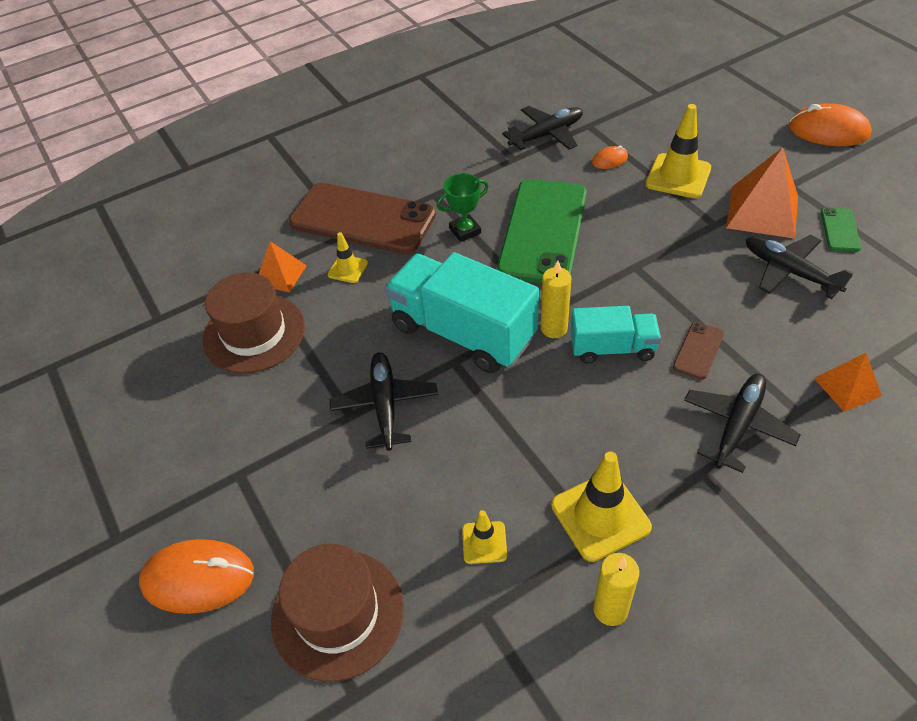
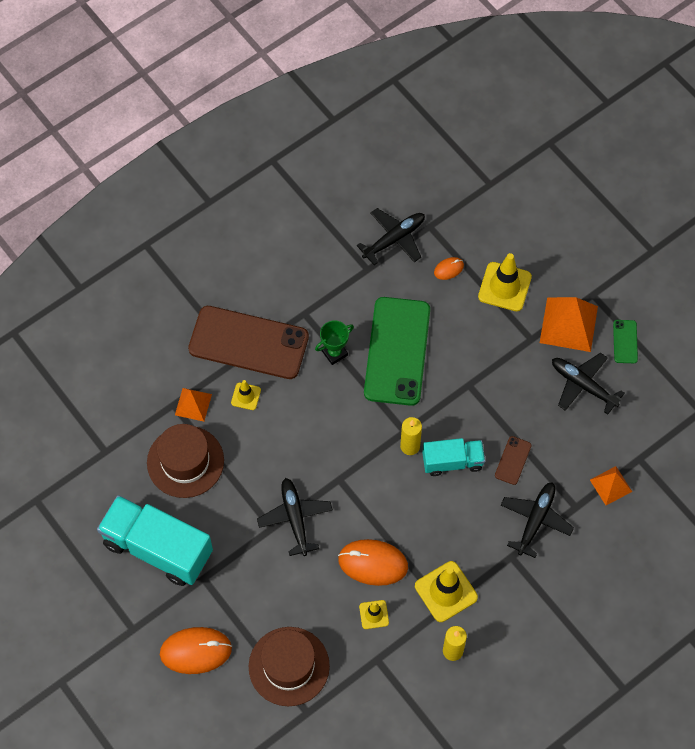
camera: 10 degrees left, 15 degrees up
turquoise truck [385,252,539,373] -> turquoise truck moved to [97,495,213,586]
orange mouse [789,103,872,146] -> orange mouse moved to [338,539,408,586]

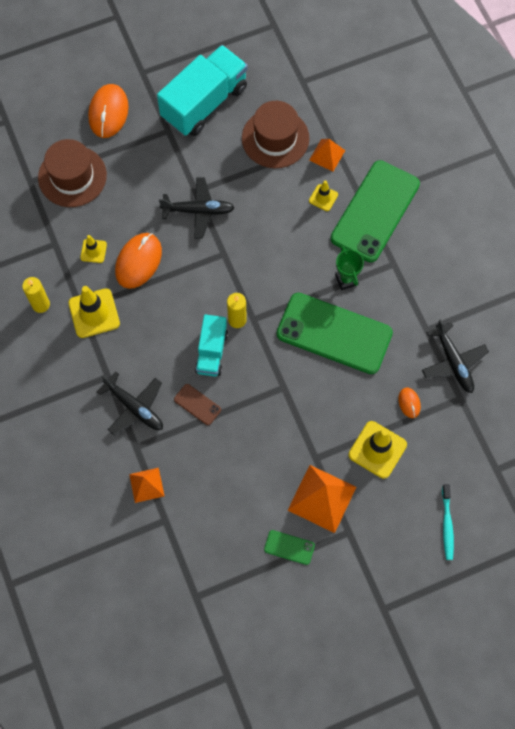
camera: 105 degrees right, 5 degrees up
brown phone [188,306,309,379] -> green phone [331,160,420,262]
black plane [552,353,625,415] -> none
none -> turquoise toothbrush [442,484,454,560]

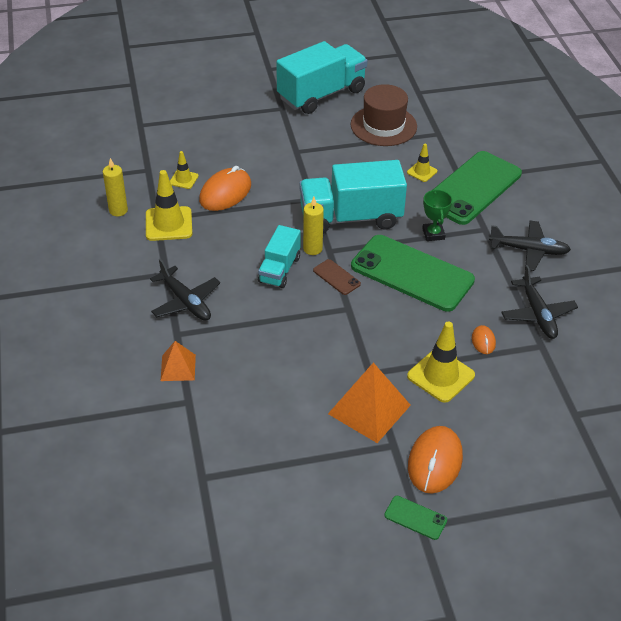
camera: 10 degrees right, 25 degrees down
brown hat [38,139,107,207] -> none
orange mouse [88,84,129,138] -> orange mouse moved to [408,426,463,494]
black plane [159,177,235,239] -> black plane moved to [489,220,571,271]
brown phone [174,384,221,425] -> brown phone moved to [313,259,361,295]
green phone [264,530,315,565] -> green phone moved to [384,496,447,540]
orange pyramid [309,139,345,172] -> none
turquoise toothbrush [442,484,454,560] -> none
none -> turquoise truck [299,160,407,234]

